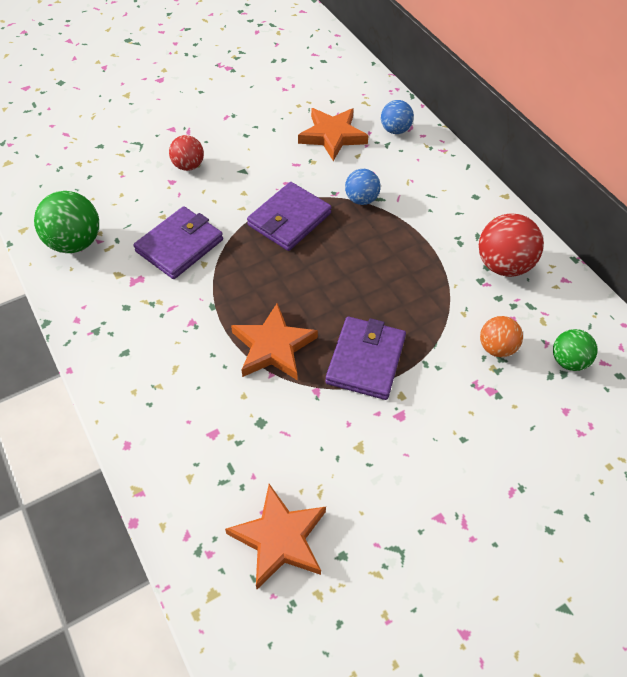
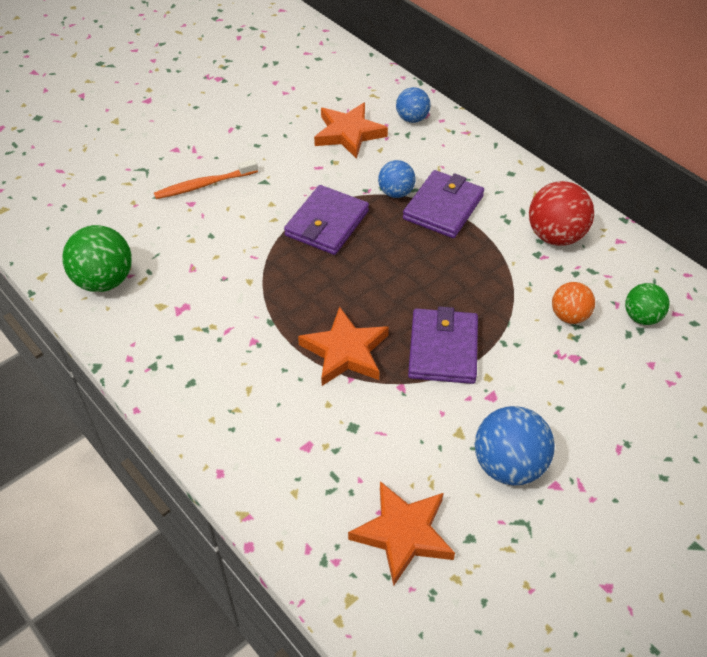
camera: 10 degrees left, 5 degrees down
purple wallet [133,206,223,279] -> purple wallet moved to [403,170,484,238]
red ball [169,135,204,171] -> orange toothbrush [154,159,258,199]
none -> blue ball [475,406,555,485]

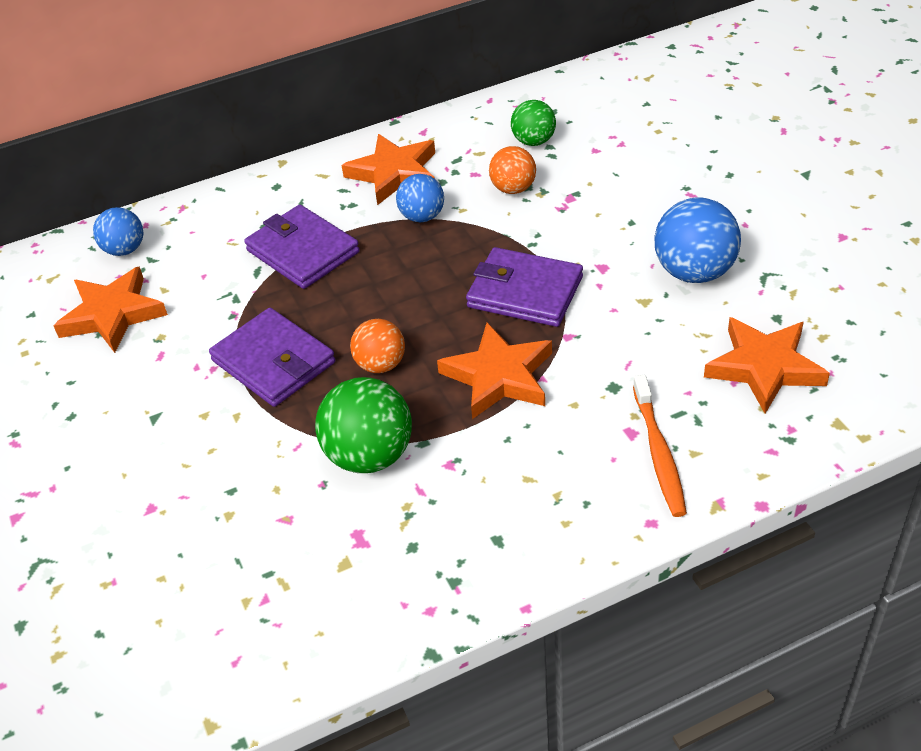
camera: 70 degrees left, 5 degrees down
green ball [62,225,132,292] -> green ball moved to [315,377,412,473]
orange toothbrush [154,159,258,199] -> orange toothbrush moved to [633,375,687,517]
blue ball [378,160,416,198] -> blue ball moved to [396,174,444,222]
red ball [529,181,594,246] -> orange star [342,134,435,205]
none -> orange ball [350,319,405,373]

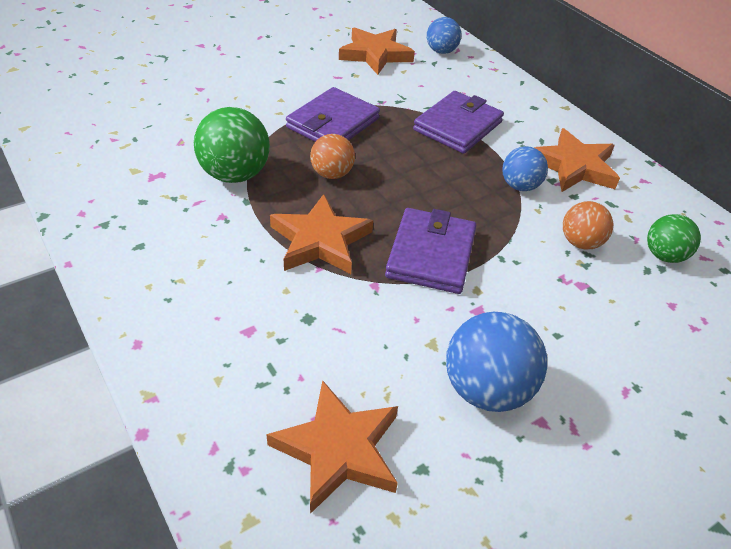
camera: 75 degrees right, 0 degrees up
orange toothbrush [633,375,687,517] -> none

